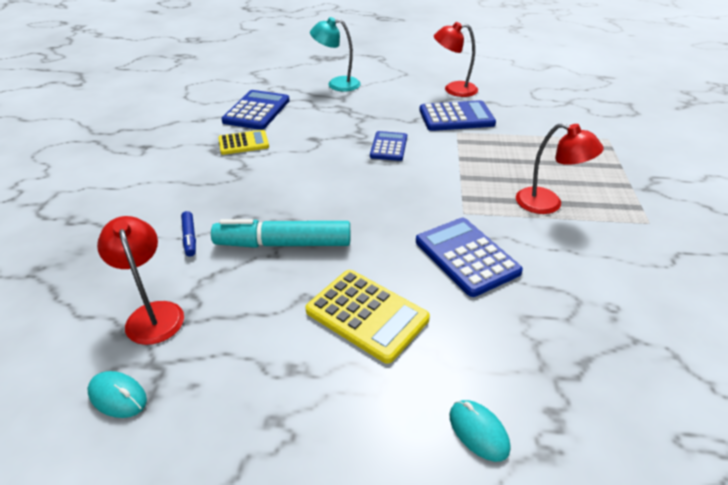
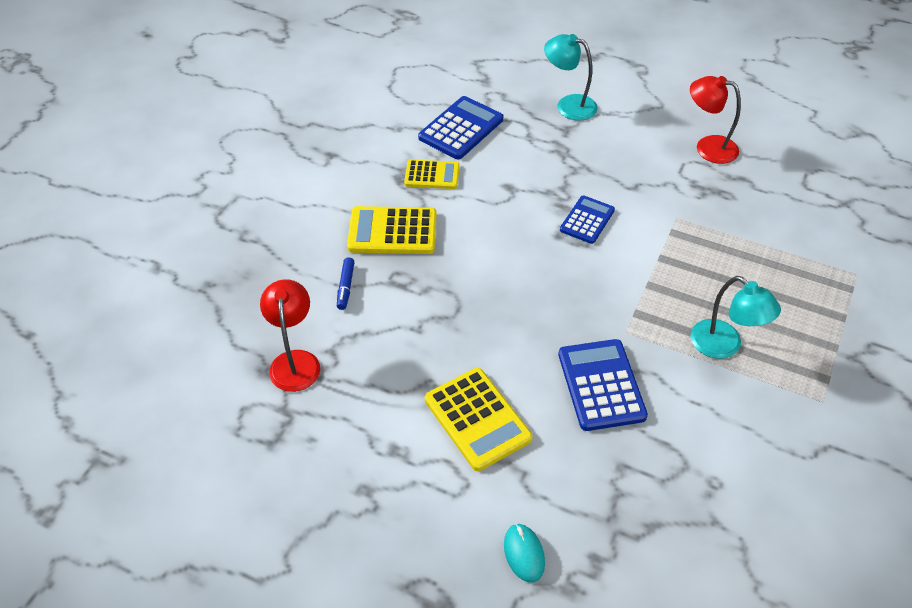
camera: 20 degrees right, 10 degrees up
turquoise mouse [88,371,147,418] -> none
turquoise marker [211,219,350,248] -> none
blue calculator [419,100,496,131] -> none
red lamp [516,123,604,214] -> turquoise lamp [691,276,781,359]
none -> yellow calculator [347,206,437,254]

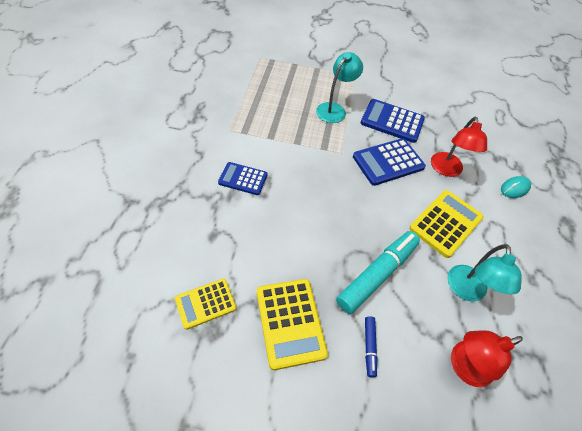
camera: 110 degrees left, 5 degrees up
blue marker [337,257,354,310] -> blue marker turned 105 degrees clockwise [365,316,378,378]
yellow calculator [404,160,459,189] -> yellow calculator turned 105 degrees counterclockwise [175,279,236,330]
blue calculator [418,96,503,159] -> blue calculator moved to [361,99,425,143]
turquoise lamp [544,34,597,121] -> turquoise lamp moved to [447,244,522,302]
red lamp [690,76,741,164] -> red lamp moved to [431,117,487,177]
none -> turquoise marker [336,231,420,314]

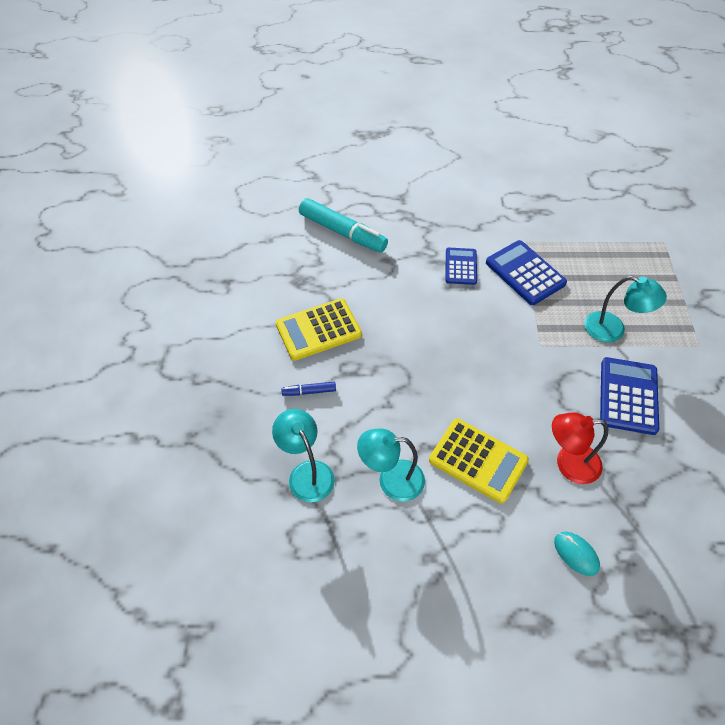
camera: 85 degrees right, 0 degrees up
yellow calculator [175,279,236,330] -> none
turquoise marker [336,231,420,314] -> turquoise marker moved to [299,198,388,252]
blue calculator [353,138,426,186] -> blue calculator moved to [486,240,567,305]
red lamp [451,330,523,387] -> turquoise lamp [272,409,335,502]

